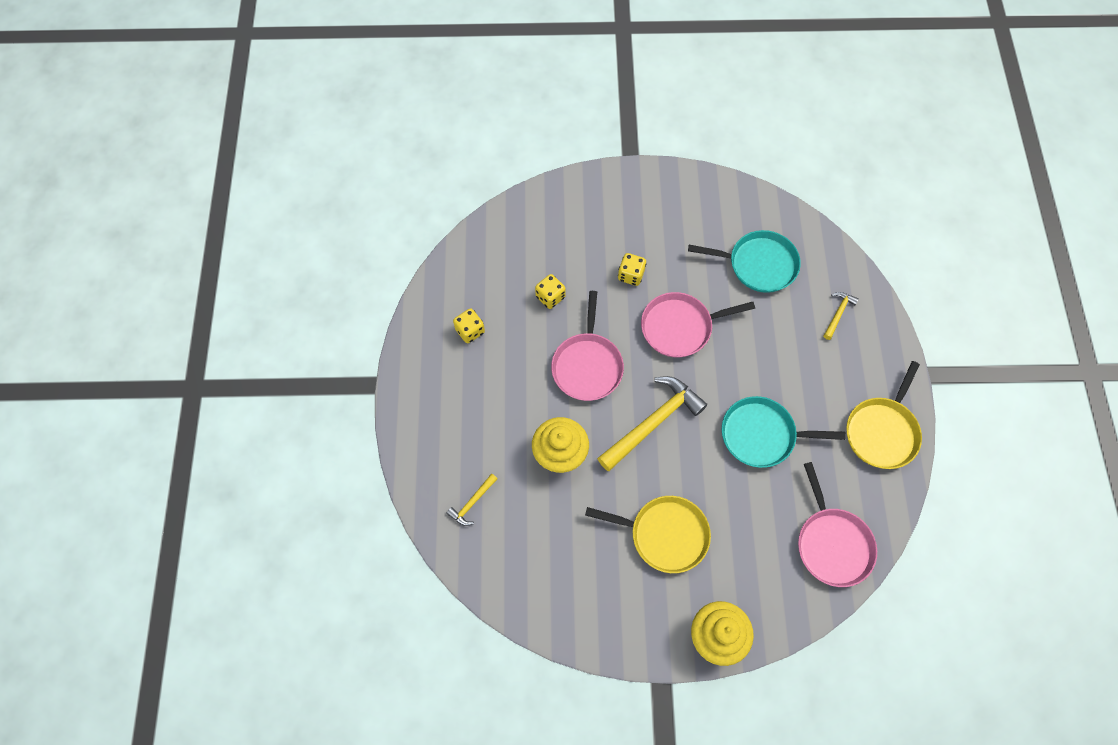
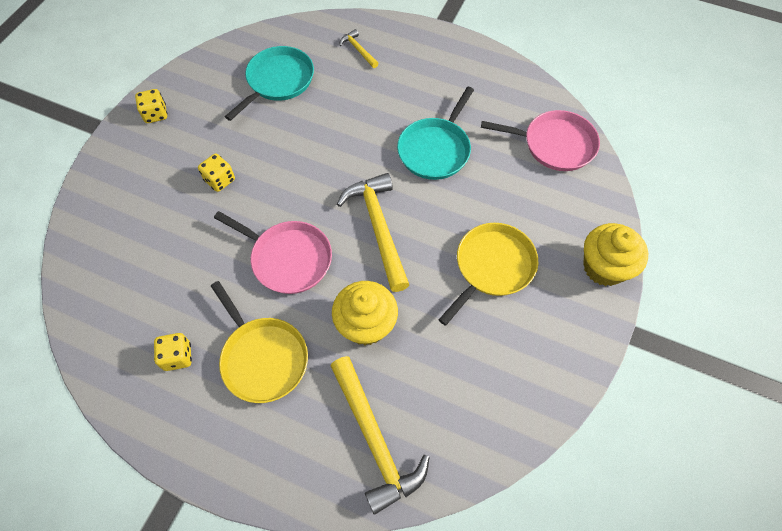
camera: 65 degrees left, 5 degrees down
yellow hammer [446,474,498,526] -> yellow hammer [330,356,430,515], size x2.09
yellow dice [535,274,566,309] -> yellow dice moved to [135,89,167,123]
pink pan [641,292,755,357] -> none
yellow pan [846,361,922,469] -> yellow pan moved to [211,281,308,403]

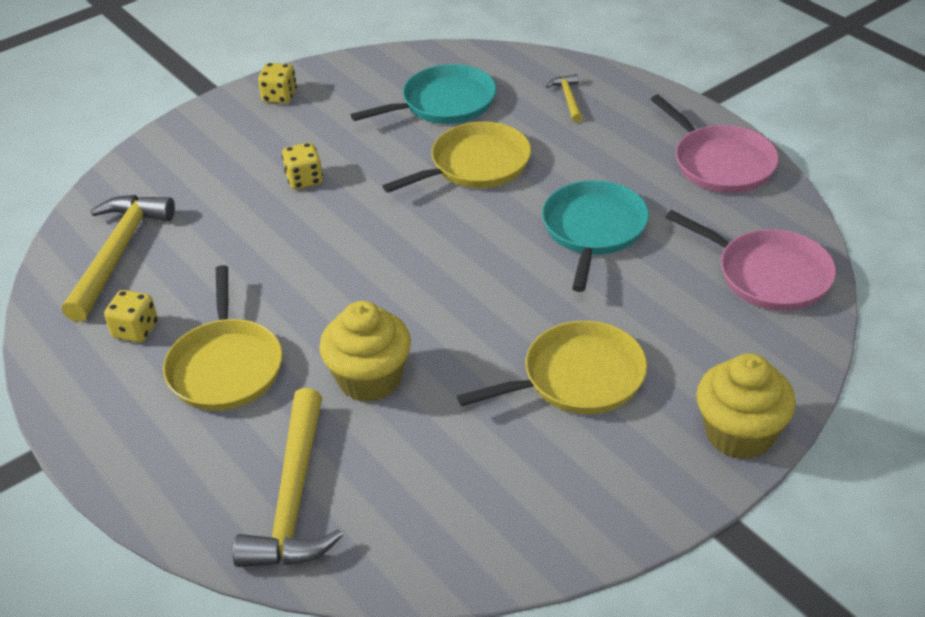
camera: 30 degrees right, 20 degrees down
pink pan [214,211,332,294] -> pink pan moved to [651,95,779,193]
yellow hammer [337,173,409,292] -> yellow hammer moved to [62,195,175,322]
turquoise pan [397,87,474,180] -> turquoise pan turned 135 degrees clockwise [542,180,649,292]
none -> yellow pan [383,122,531,193]

